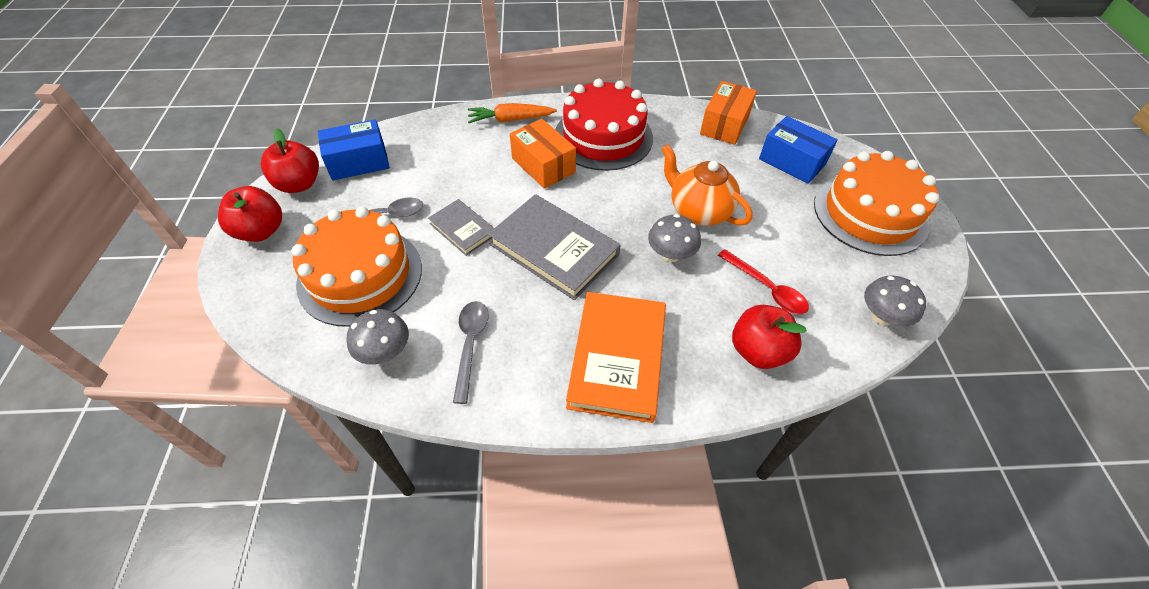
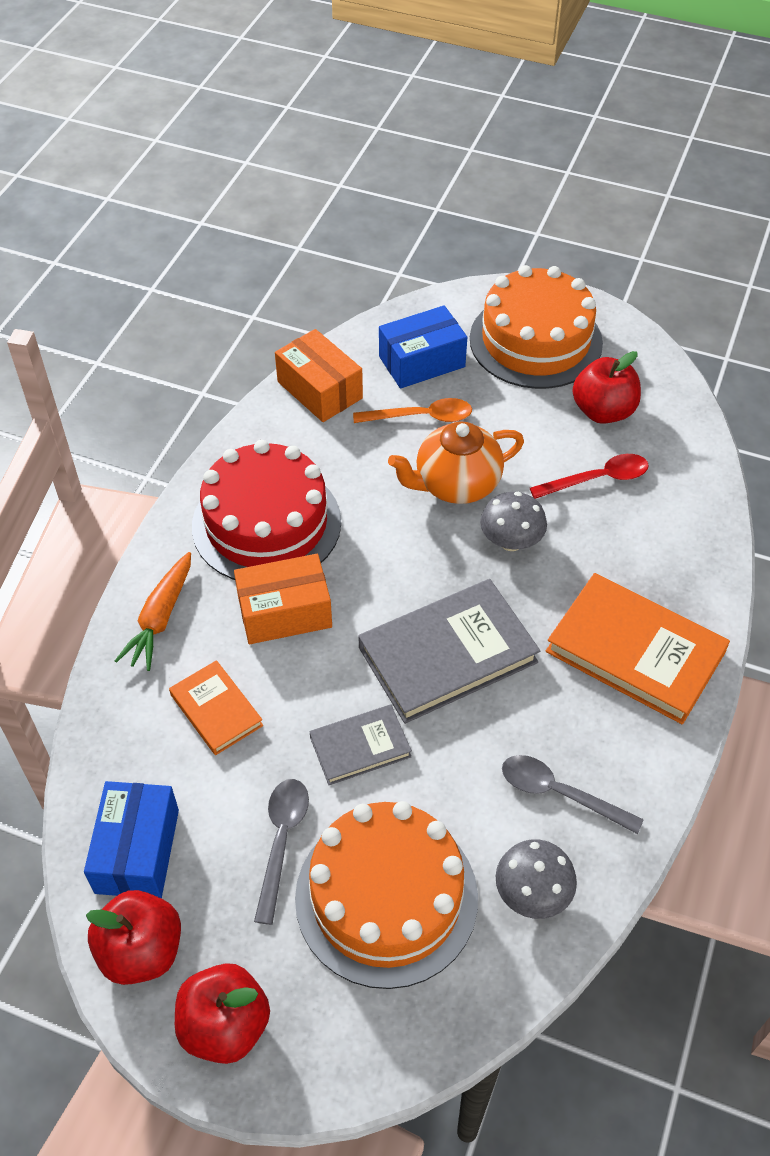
camera: 65 degrees left, 0 degrees up
red apple [732,305,807,369] -> red apple moved to [572,351,641,424]
grey mushroom [864,276,926,326] -> none
none -> orange book [169,660,263,755]
none -> orange spoon [353,398,472,423]

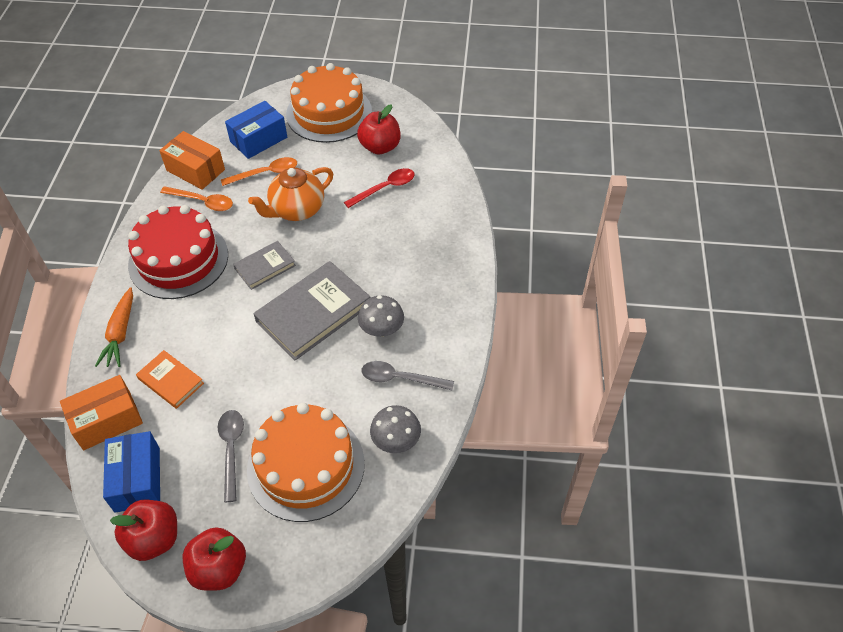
camera: 15 degrees left, 0 degrees up
orange box [234,554,332,644] -> orange box moved to [60,375,143,450]
grey book [310,705,412,785] -> grey book moved to [233,241,296,290]
grey mushroom [480,492,547,551] -> grey mushroom moved to [358,295,404,337]
orange book [546,573,730,724] -> none
none -> orange spoon [160,186,233,211]

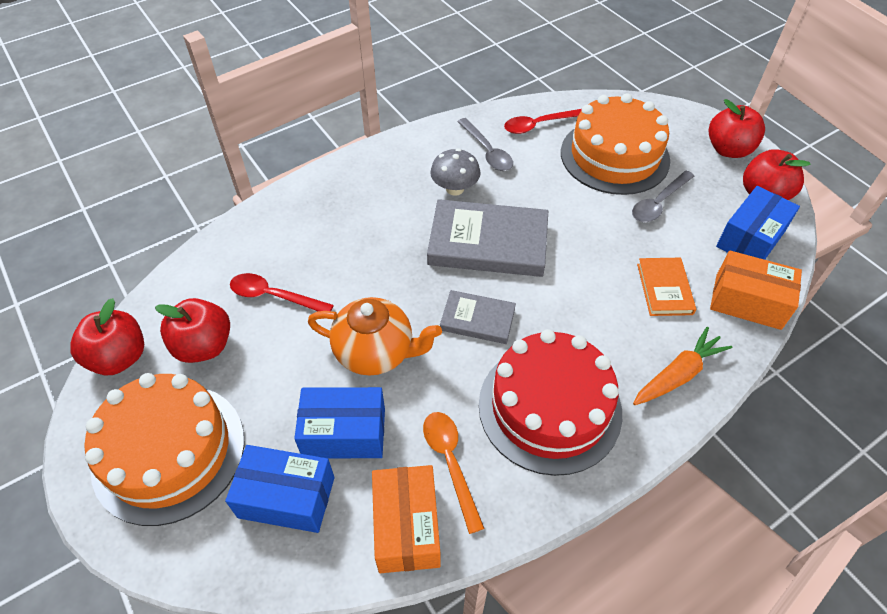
camera: 130 degrees left, 0 degrees up
orange spoon [221,157,297,186] -> blue box [294,387,385,458]
grey mushroom [370,405,421,453] -> red spoon [504,109,582,134]
none -> red apple [70,298,144,375]

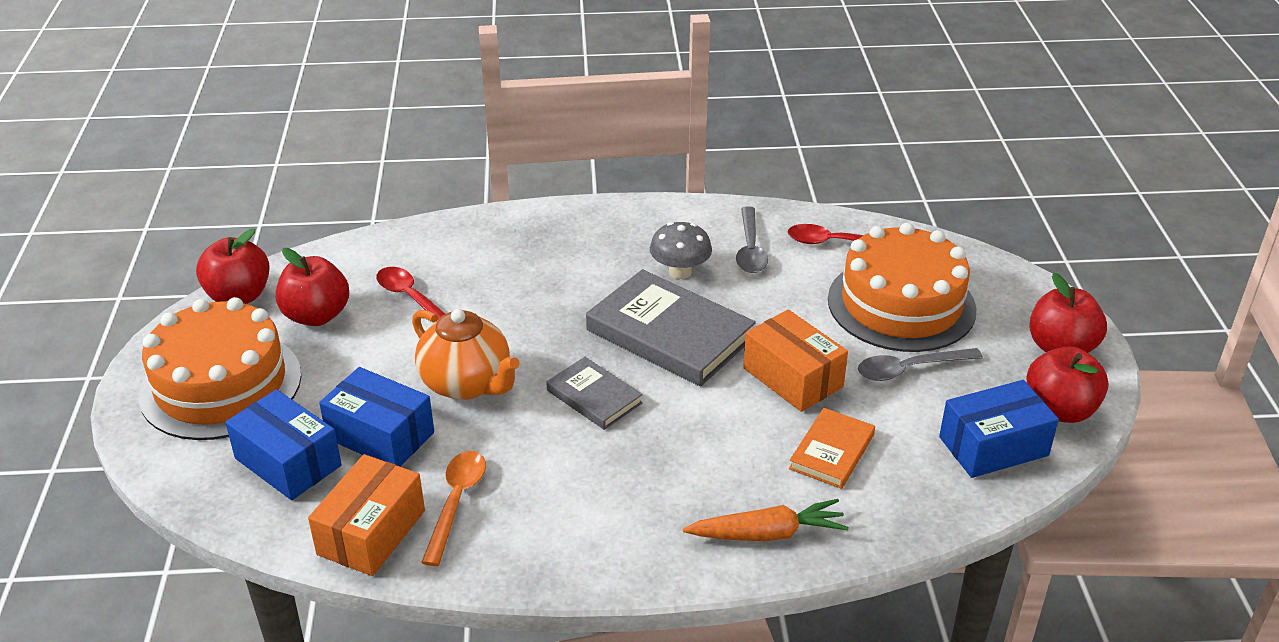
camera: 30 degrees right, 15 degrees down
red cake [479,329,622,476] -> none
orange box [710,251,802,330] -> orange box moved to [743,309,848,412]

